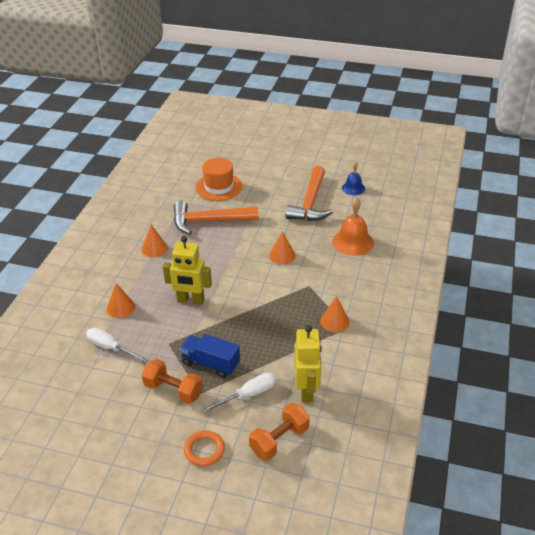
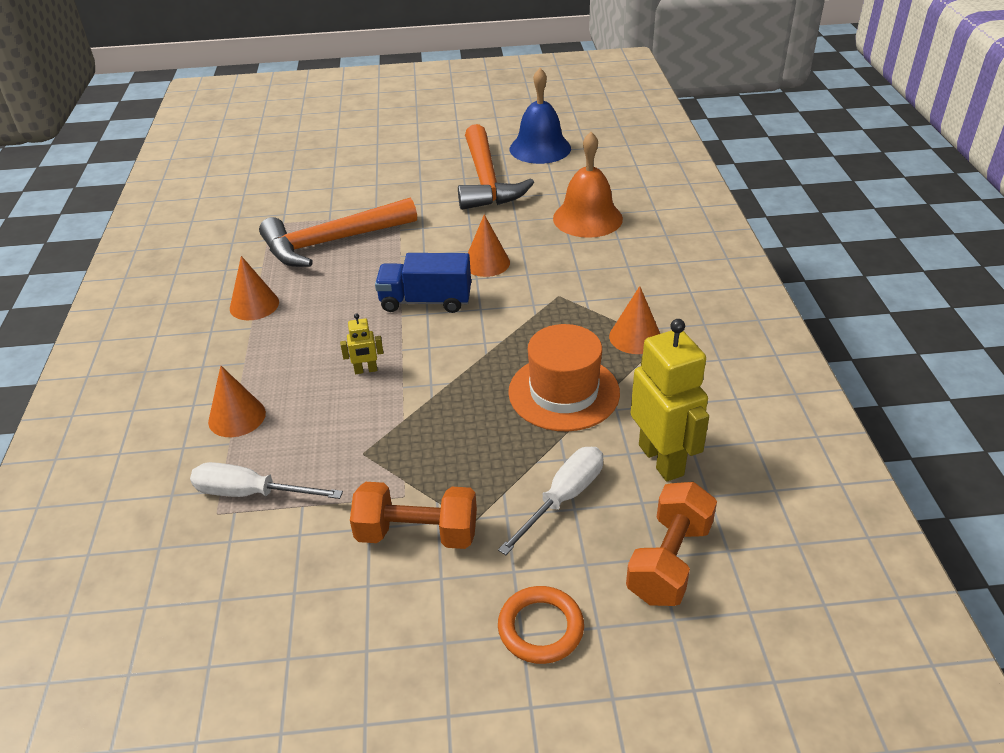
camera: 20 degrees left, 0 degrees up
yellow robot [163,236,212,305] -> yellow robot [340,314,383,374], size x0.45
blue truck [180,334,240,378] -> blue truck moved to [375,253,471,313]
orange hat [195,158,243,201] -> orange hat moved to [508,324,620,431]
blue bell [342,162,365,195] -> blue bell [509,68,571,164], size x1.61

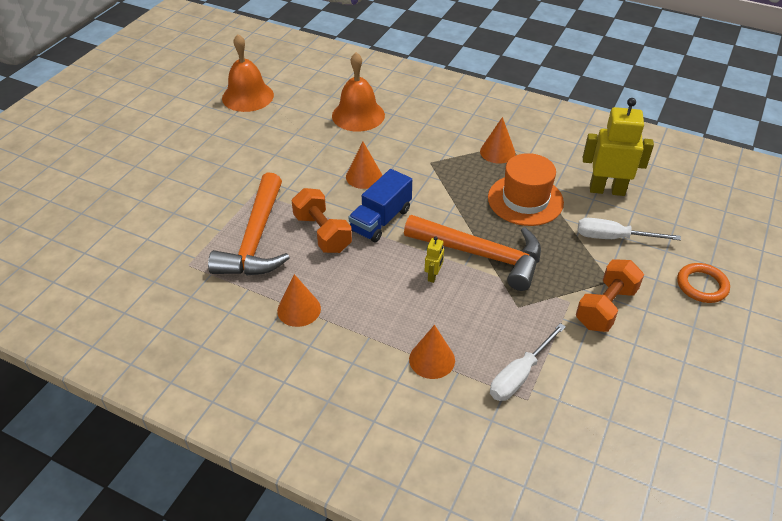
camera: 60 degrees left, 5 degrees up
orange hammer [458,124,534,210] -> orange hammer moved to [404,215,541,291]
white screwdriver [498,447,603,555] -> white screwdriver turned 60 degrees counterclockwise [577,218,681,241]
blue bell [509,68,571,164] -> orange bell [222,34,274,112]
orange dumbbell [626,482,717,606] -> orange dumbbell moved to [292,188,352,253]

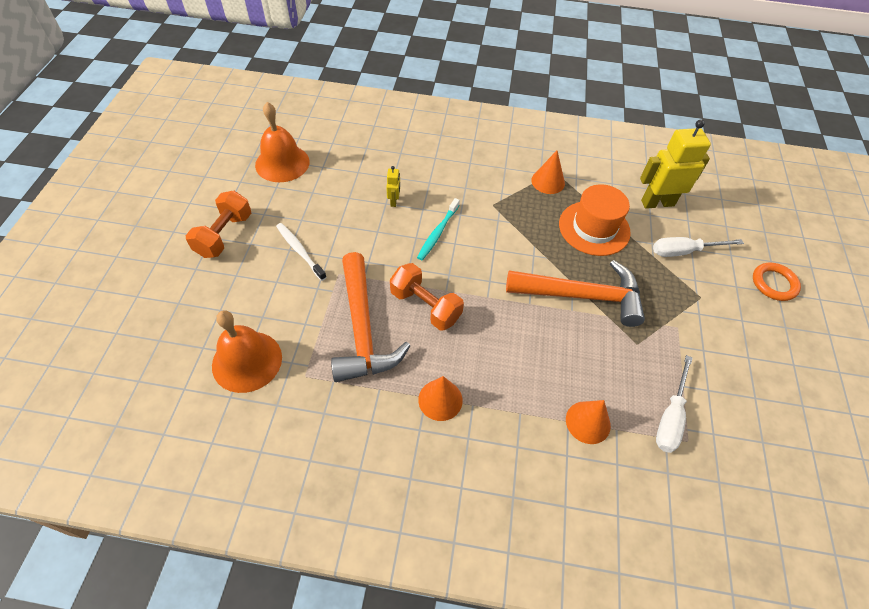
camera: 20 degrees left, 10 degrees up
orange bell [332,52,385,132] -> orange bell moved to [212,310,282,393]
orange cone [346,142,382,189] -> turquoise toothbrush [417,198,460,260]
blue truck [349,169,412,242] -> none
yellow robot [425,236,444,283] -> yellow robot moved to [386,166,400,207]
orange dumbbell [576,259,644,332] -> orange dumbbell moved to [186,191,251,258]
none -> white toothbrush [276,223,327,281]

